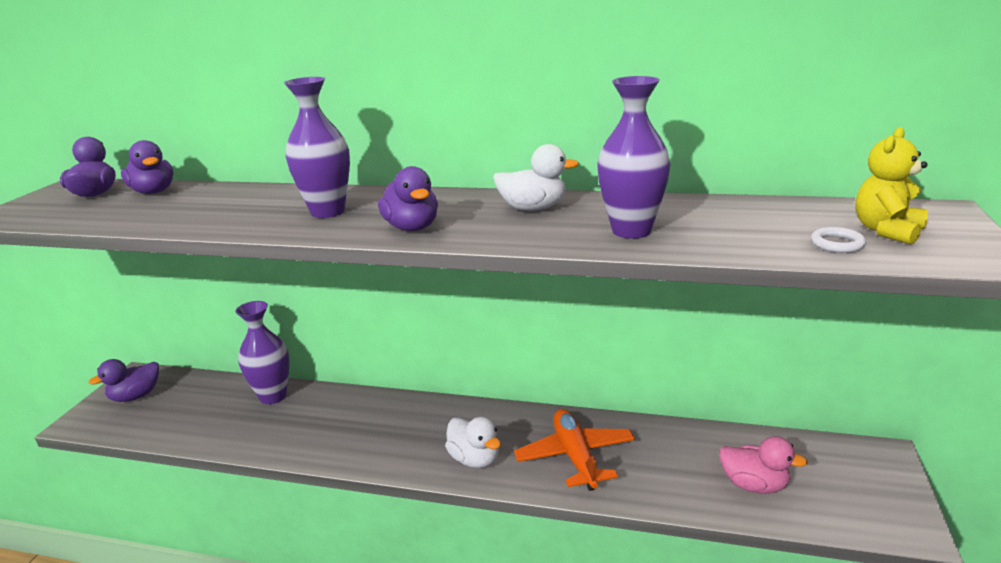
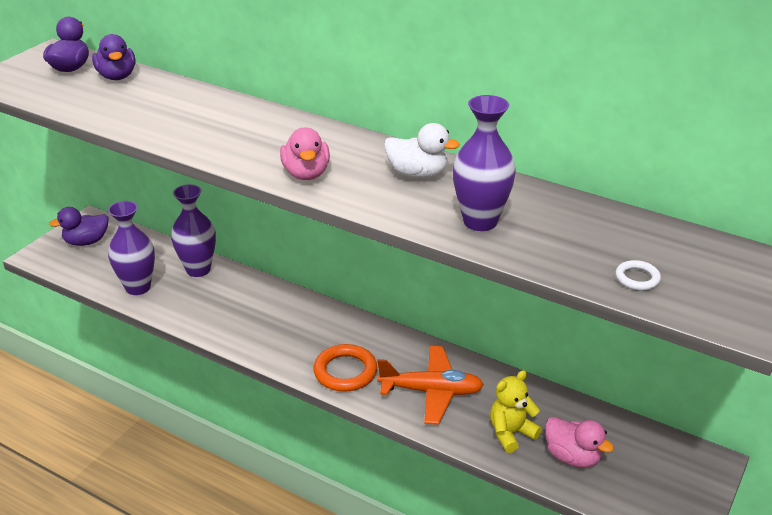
camera: 15 degrees right, 10 degrees up
purple vase [284,77,350,218] -> purple vase moved to [108,201,155,295]
purple duck [378,166,438,231] -> pink duck [280,128,330,180]
white duck [445,417,501,468] -> orange ring [313,344,377,392]
orange plane [514,409,635,491] -> orange plane turned 90 degrees clockwise [378,346,484,425]
yellow teddy bear [855,127,928,245] -> yellow teddy bear moved to [490,370,542,453]

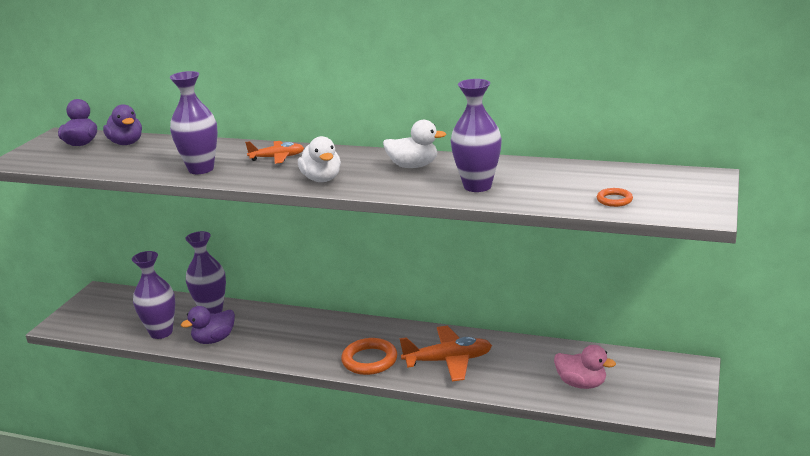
camera: 10 degrees left, 10 degrees down
purple duck [49,207,109,246] -> purple duck moved to [181,306,235,344]
pink duck [280,128,330,180] -> white duck [298,136,341,182]
yellow teddy bear [490,370,542,453] -> none
white ring [615,260,661,291] -> orange ring [597,188,633,207]
none -> purple vase [170,71,218,174]
none -> orange plane [245,141,304,164]

